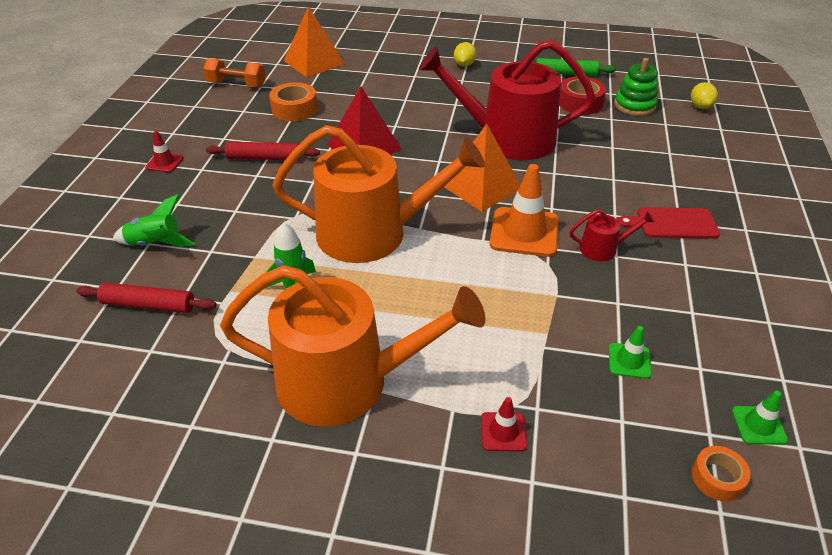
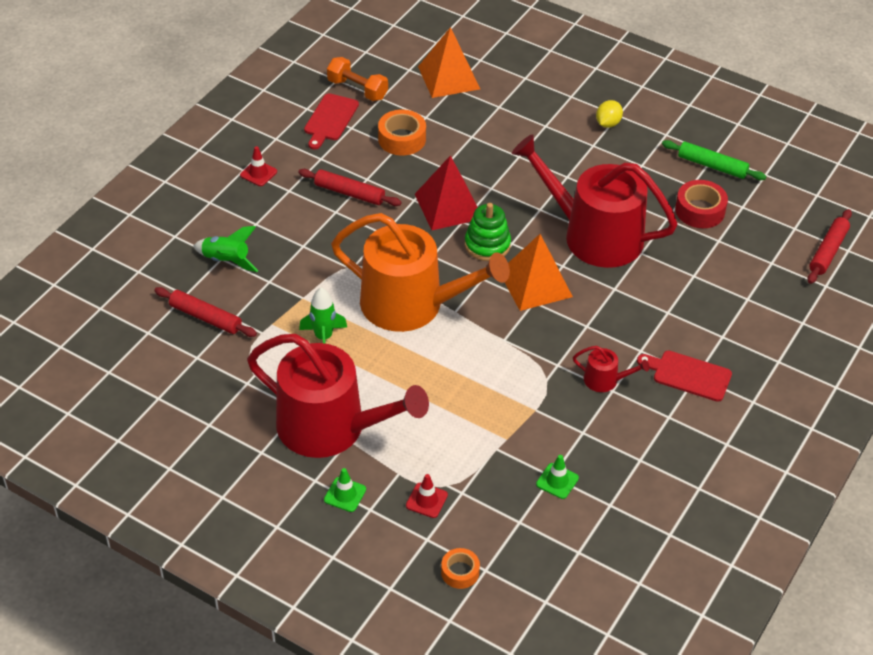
camera: 20 degrees right, 5 degrees up
orange watering can [220,265,486,427] -> red watering can [247,334,429,458]
orange traffic cone [490,164,559,257] -> none
green stacking toy [614,58,658,116] -> green stacking toy moved to [465,203,511,261]
yellow lemon [691,82,718,109] -> red rolling pin [807,209,852,284]
orange tape [692,446,751,501] -> orange tape moved to [441,548,480,589]
green traffic cone [732,391,788,445] -> green traffic cone moved to [324,468,366,512]
none -> red cutting board [304,93,359,150]

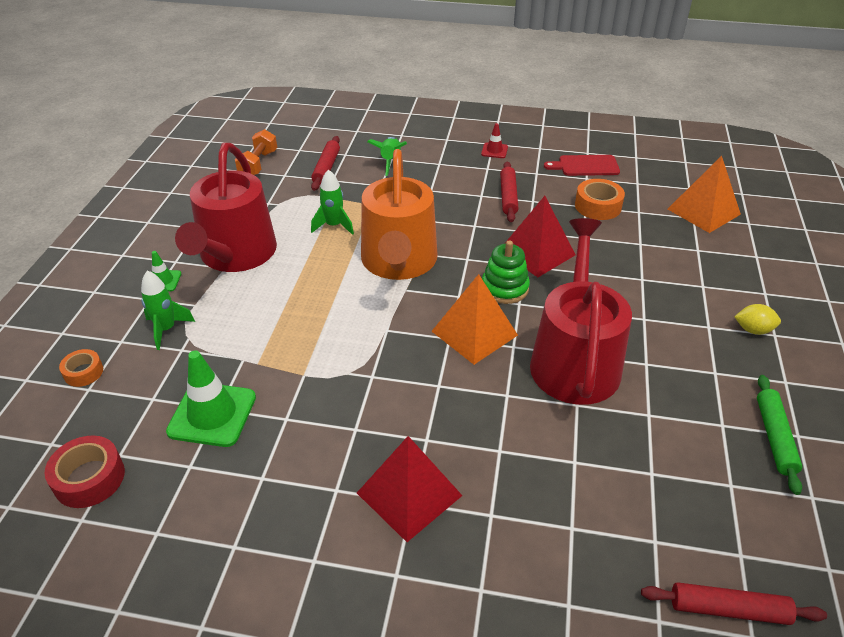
camera: 70 degrees right, 5 degrees down
orange dumbbell [327,57,388,101] -> orange dumbbell moved to [235,129,277,175]
red traffic cone [406,474,448,518] -> green rocket [141,271,195,350]
green traffic cone [536,455,579,499] -> green traffic cone [166,350,256,447], size x1.96
red watering can [573,346,649,392] -> none
red cutting board [637,351,732,402] -> red pyramid [357,436,463,542]
red tape [675,180,728,228] -> red tape moved to [44,435,125,508]

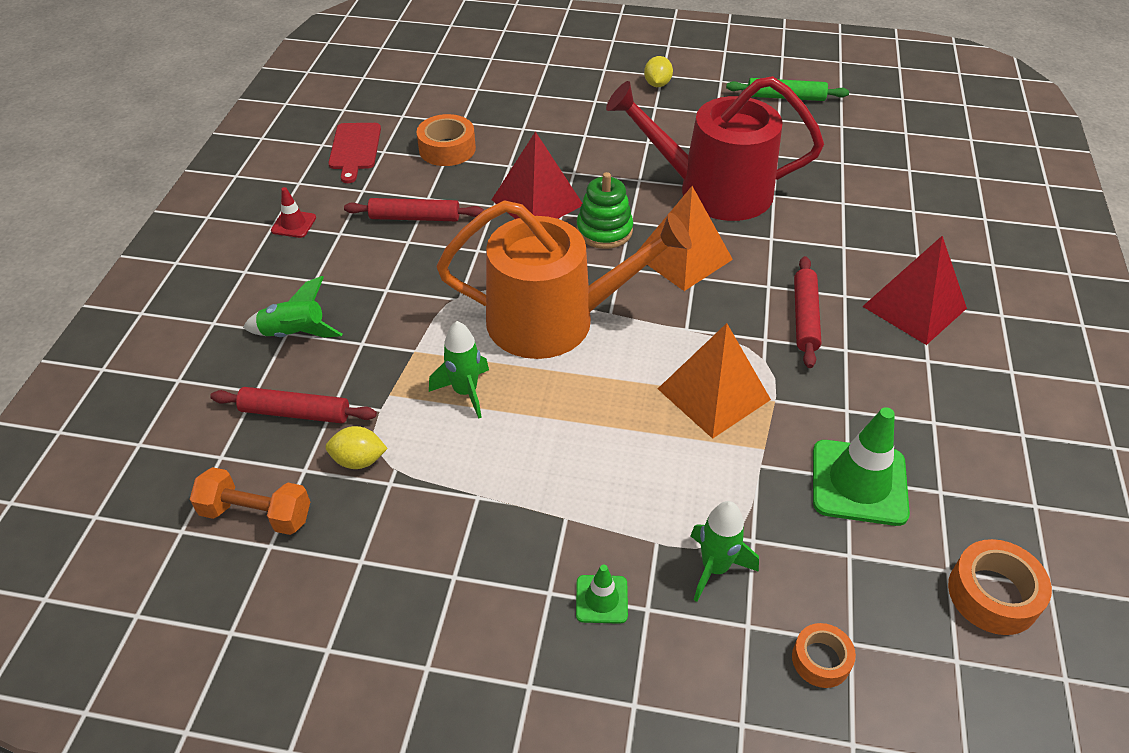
camera: 90 degrees left, 5 degrees up
red tape [44,435,125,508] -> orange tape [948,539,1052,635]
red watering can [175,143,277,272] -> none
red rolling pin [641,582,827,625] -> red rolling pin moved to [794,256,821,368]
orange pyramid [668,156,741,233] -> orange pyramid moved to [658,323,771,439]
none -> yellow lemon [326,426,388,469]

